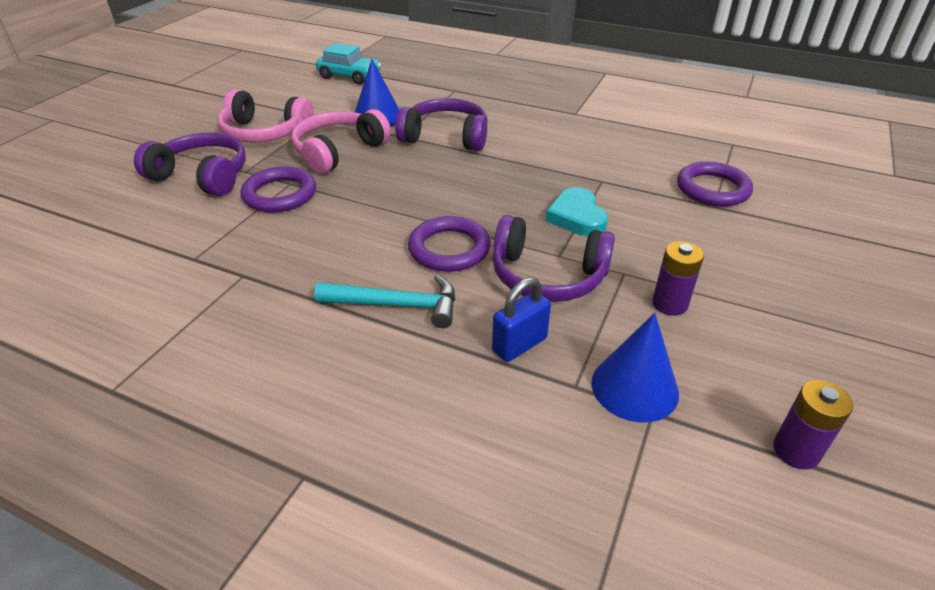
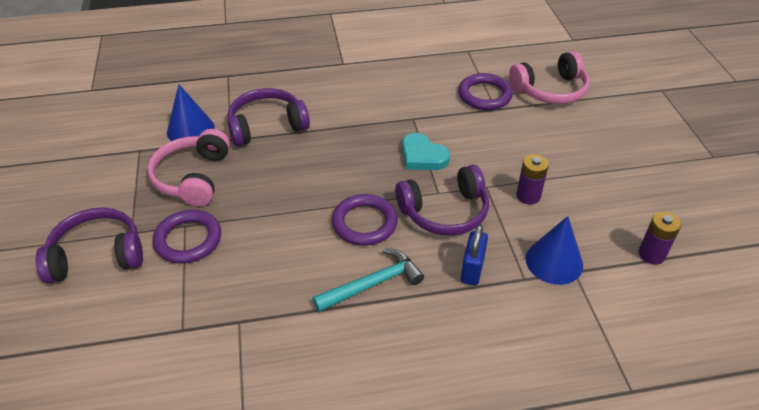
camera: 35 degrees left, 5 degrees up
pink headphones [217,90,314,143] -> pink headphones moved to [509,51,590,104]
turquoise car [316,43,381,84] -> none

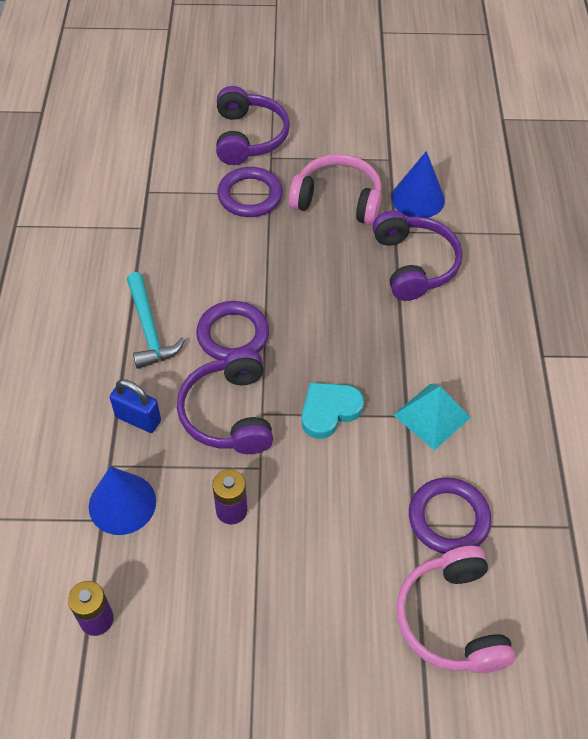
camera: 100 degrees right, 10 degrees up
none -> turquoise pyramid [394,384,471,450]

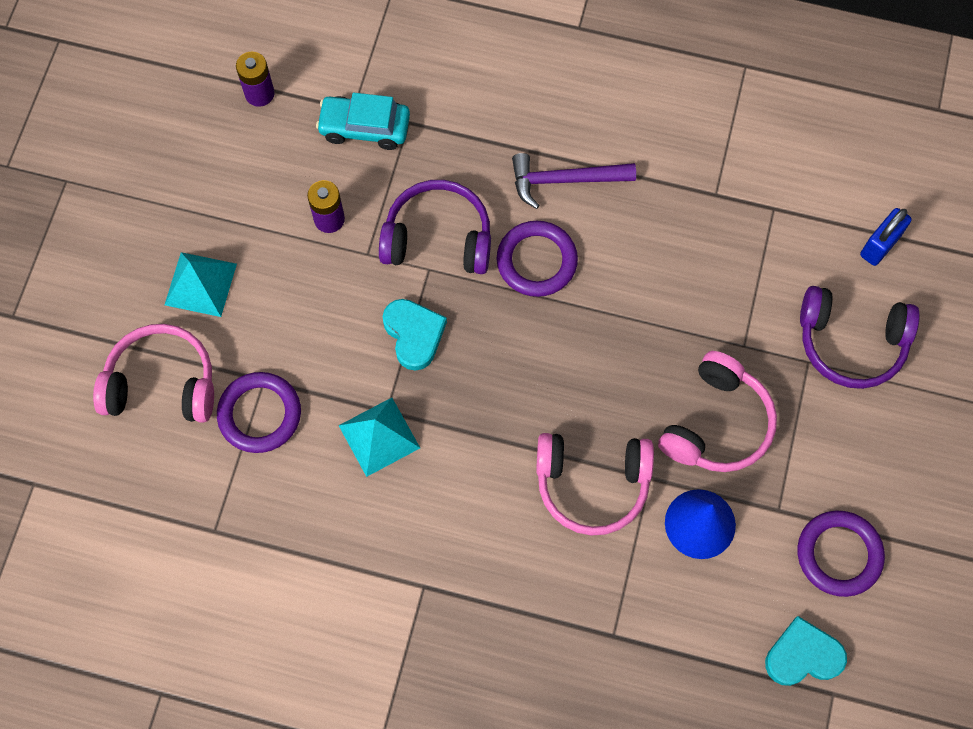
camera: 105 degrees right, 15 degrees up
blue cone [89,466,156,535] -> turquoise car [316,93,410,150]
blue padlock [110,379,161,433] -> blue padlock moved to [860,208,912,266]
turquoise hammer [127,272,185,369] -> purple hammer [512,153,636,209]
purple ring [217,167,283,217] -> purple ring moved to [797,511,885,597]
purple headphones [372,210,463,301] -> pink headphones [536,433,654,536]
none -> turquoise pyramid [165,252,237,317]
none -> turquoise heart [765,616,847,686]

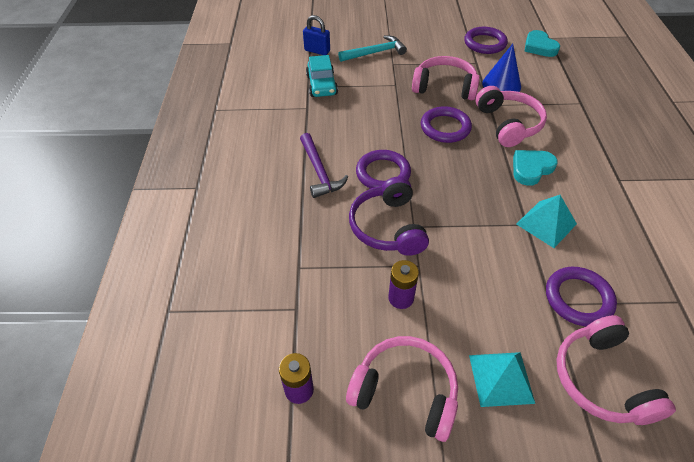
camera: 105 degrees left, 20 degrees down
turquoise car [316,93,410,150] -> turquoise car moved to [306,55,338,97]
turquoise heart [382,299,447,371] -> turquoise heart moved to [513,150,558,186]
purple headphones [800,286,920,389] -> turquoise hammer [338,35,407,62]
none -> pink headphones [346,336,458,442]
none -> purple ring [421,106,472,143]

